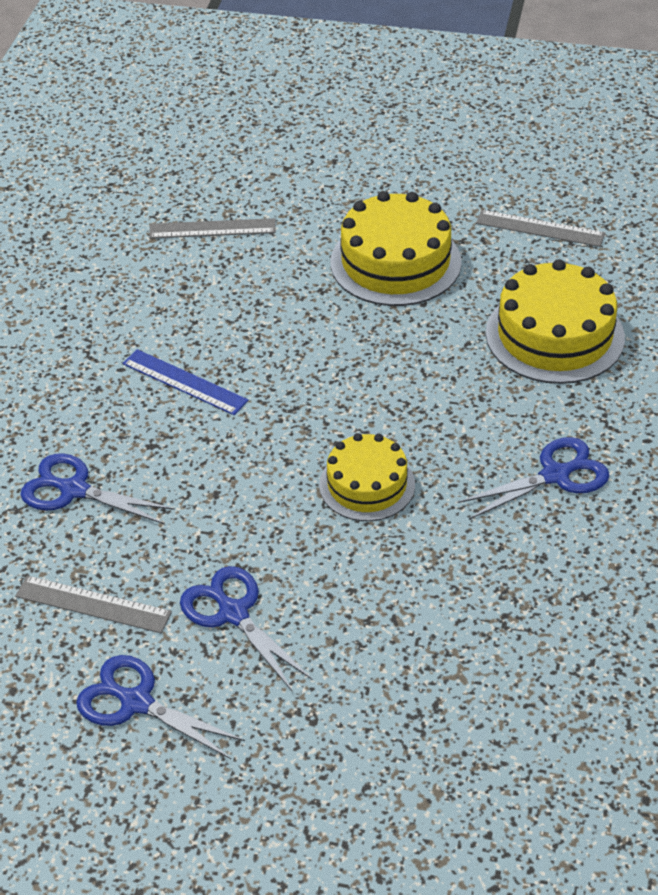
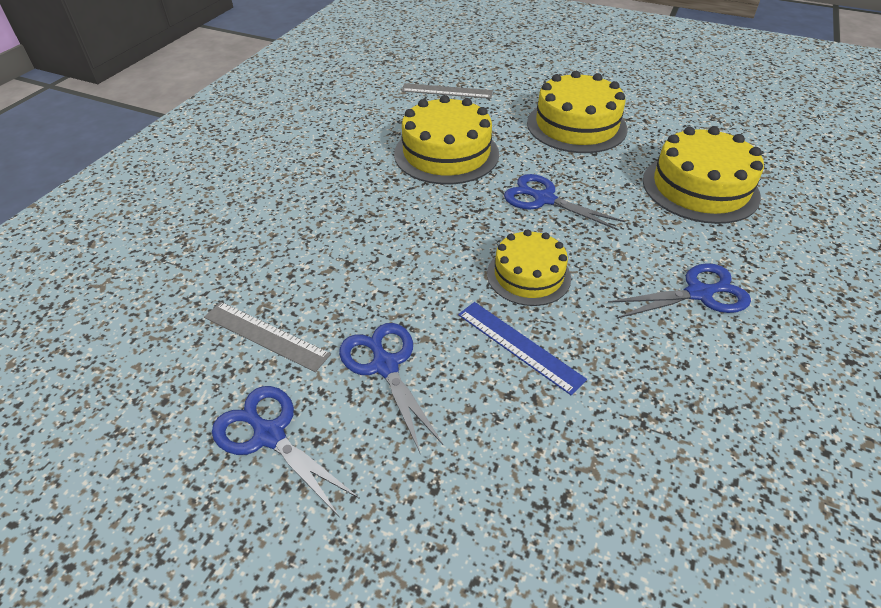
camera: 10 degrees right, 0 degrees up
blue scissors [21,453,175,525] -> blue scissors moved to [504,174,625,231]
blue ruler [122,349,248,415] -> blue ruler moved to [458,302,587,395]
grey ruler [476,210,605,247] -> none
none -> yellow cake [394,95,499,185]

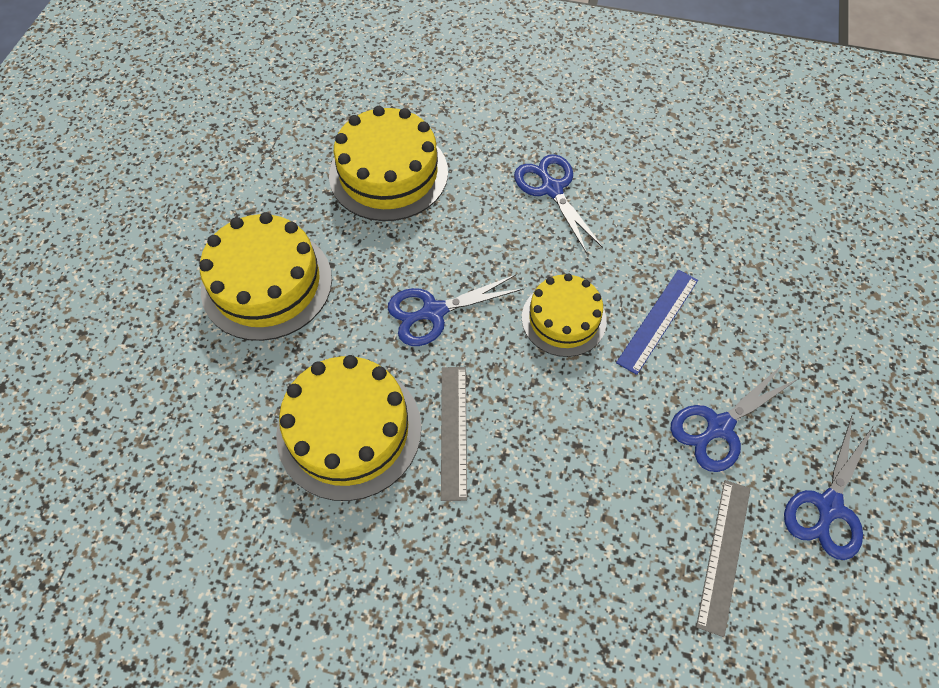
camera: 100 degrees left, 15 degrees up
grey ruler [401,83,493,99] -> grey ruler moved to [441,367,467,501]
blue scissors [504,174,625,231] -> blue scissors turned 45 degrees clockwise [388,275,524,346]

